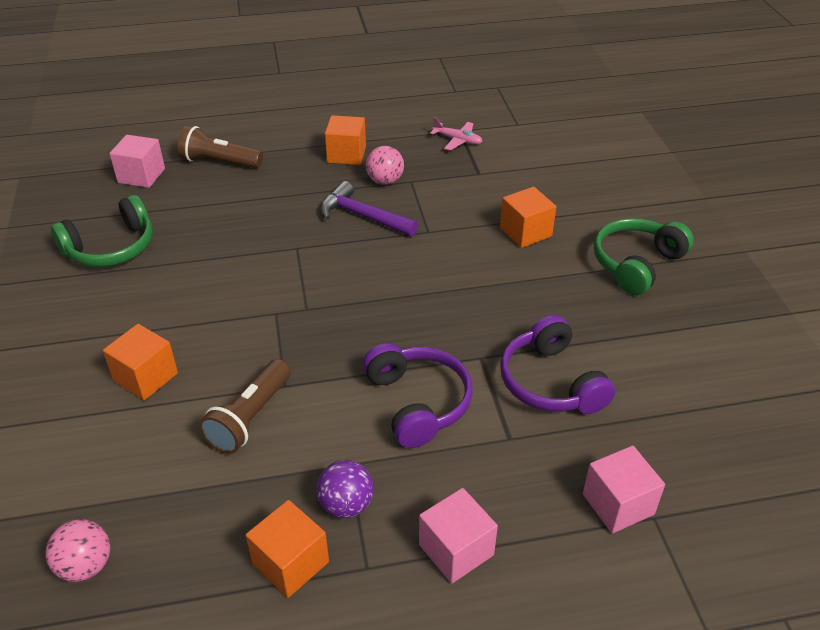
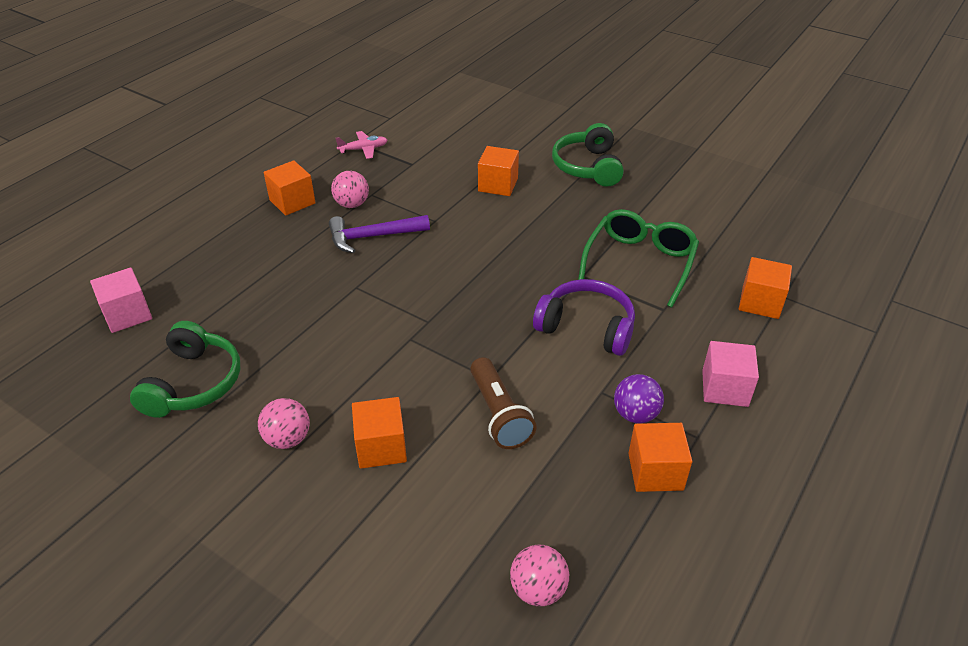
camera: 45 degrees left, 0 degrees up
brown flashlight [177,126,263,168] -> none
purple headphones [500,315,615,414] -> green glasses [578,209,699,308]
pink cube [583,446,665,533] -> orange cube [739,257,792,319]
none -> pink ball [258,398,310,449]

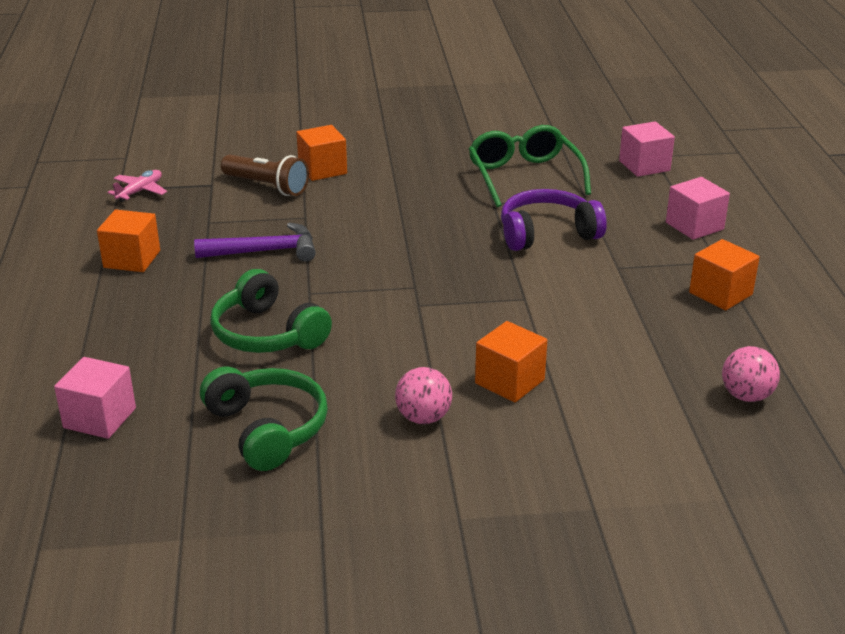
camera: 40 degrees left, 10 degrees down
purple hammer [329,215,430,253] -> purple hammer turned 135 degrees counterclockwise [194,222,316,262]
pink ball [331,171,369,208] -> none
brown flashlight [470,357,536,449] -> brown flashlight moved to [221,155,309,196]
green headphones [552,123,624,187] -> green headphones moved to [210,269,332,353]
purple ball [614,374,664,424] -> none
orange cube [739,257,792,319] -> pink cube [619,121,675,177]

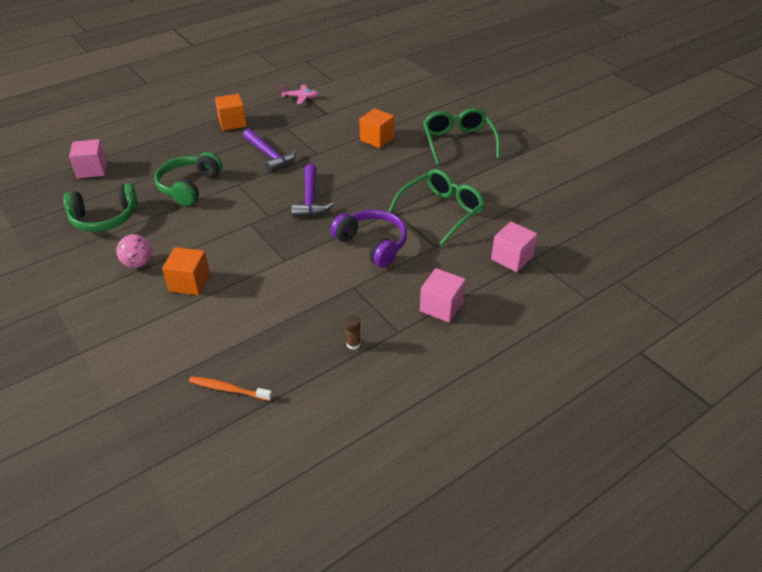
camera: 60 degrees right, 10 degrees up
green headphones [200,366,328,471] -> green headphones turned 45 degrees clockwise [63,183,138,232]
brown flashlight [221,155,309,196] -> none
orange cube [689,239,760,311] -> brown glue stick [345,316,361,350]
pink ball [722,346,780,402] -> orange toothbrush [189,376,273,401]
none -> purple hammer [292,164,334,217]
none -> green glasses [423,108,500,165]

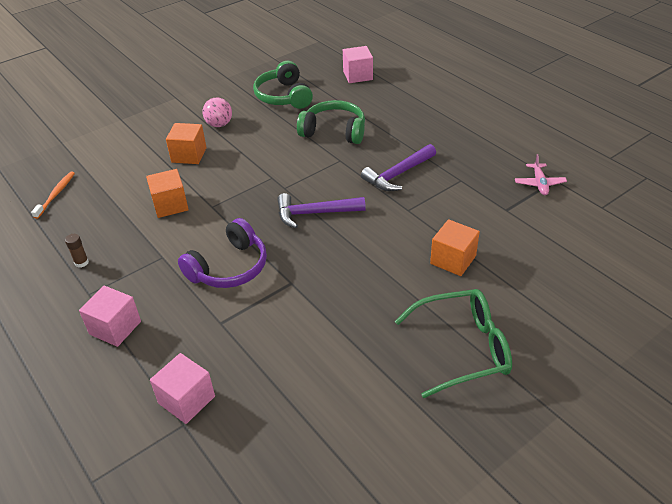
camera: 90 degrees right, 0 degrees up
orange cube [215,94,247,131] -> orange cube moved to [146,169,189,218]
green glasses [388,169,485,246] -> none

